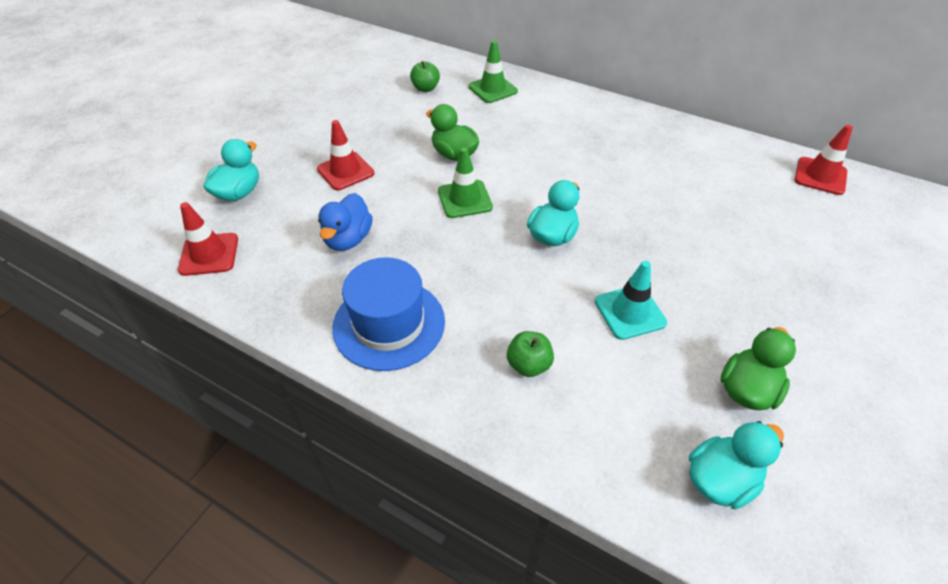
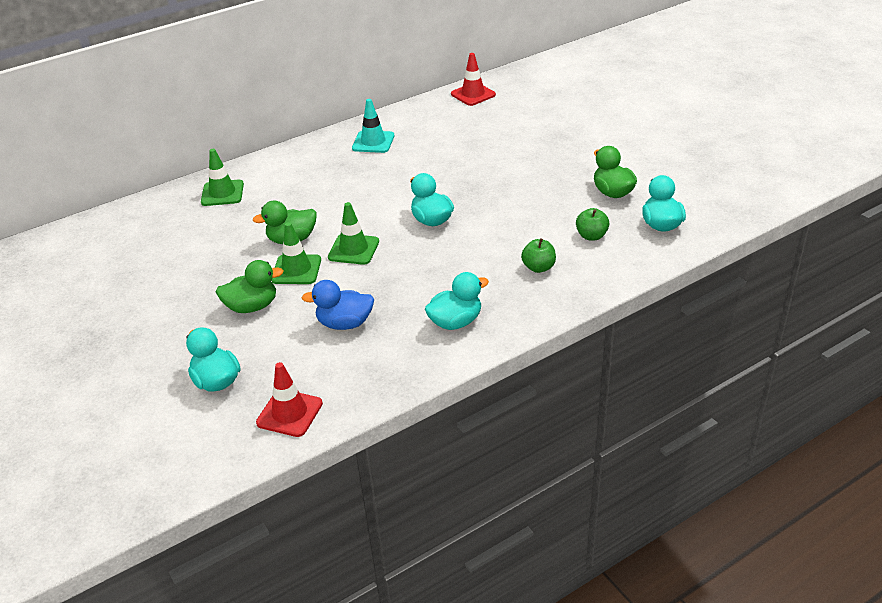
camera: 60 degrees left, 10 degrees down
red traffic cone [317,120,374,190] -> green duck [216,260,283,313]
blue duck [318,193,373,251] -> blue duck turned 135 degrees clockwise [302,280,374,330]
blue hat [332,257,445,371] -> turquoise duck [425,272,489,330]
green apple [410,61,440,92] -> green apple moved to [576,208,610,241]
turquoise traffic cone [595,261,667,340] -> turquoise traffic cone moved to [352,99,394,153]
none -> green traffic cone [272,222,321,284]

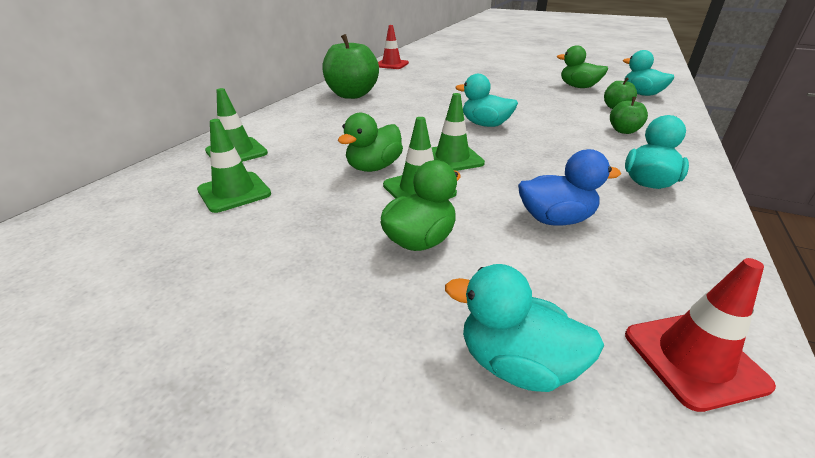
camera: 35 degrees left, 5 degrees down
blue duck [302,280,374,330] -> blue duck turned 150 degrees counterclockwise [518,149,621,226]
turquoise traffic cone [352,99,394,153] -> green apple [322,34,379,99]
none -> green traffic cone [197,119,271,213]

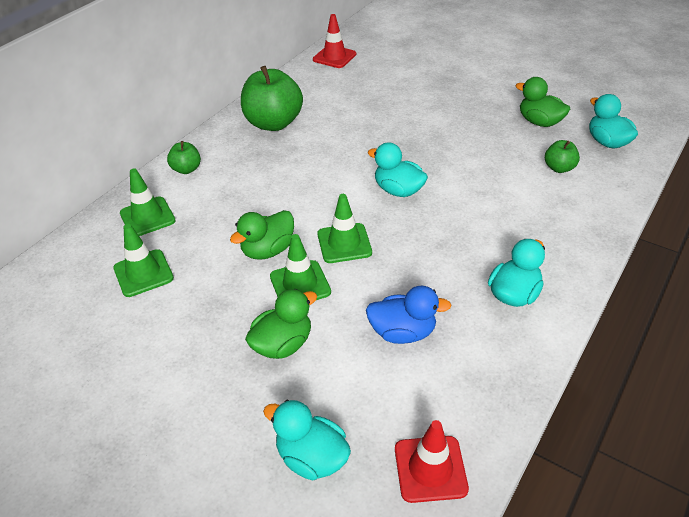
camera: 10 degrees right, 10 degrees up
green apple [610,97,648,134] -> green apple moved to [167,141,201,174]

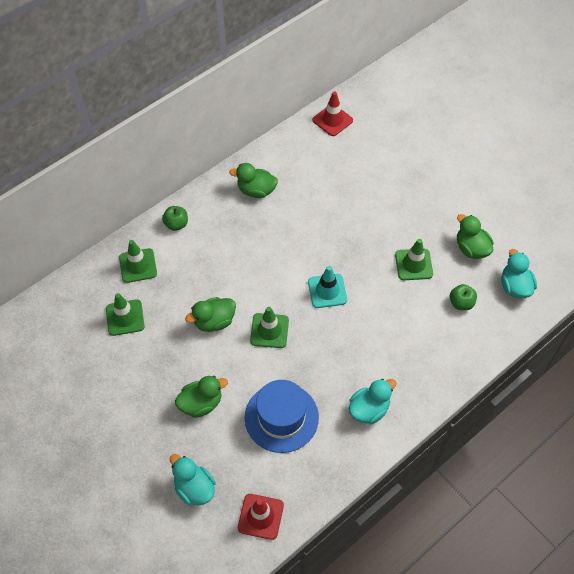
camera: 15 degrees right, 15 degrees up
green apple [241,66,303,131] -> green duck [229,163,278,198]
green traffic cone [270,234,331,300] -> green traffic cone moved to [395,239,433,280]
blue duck [366,286,451,344] -> blue hat [245,380,319,453]
turquoise duck [368,142,428,197] -> turquoise traffic cone [308,266,347,308]

